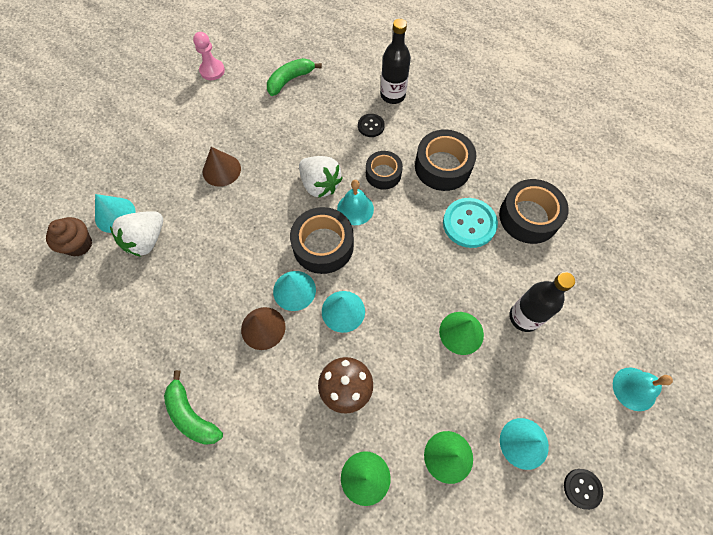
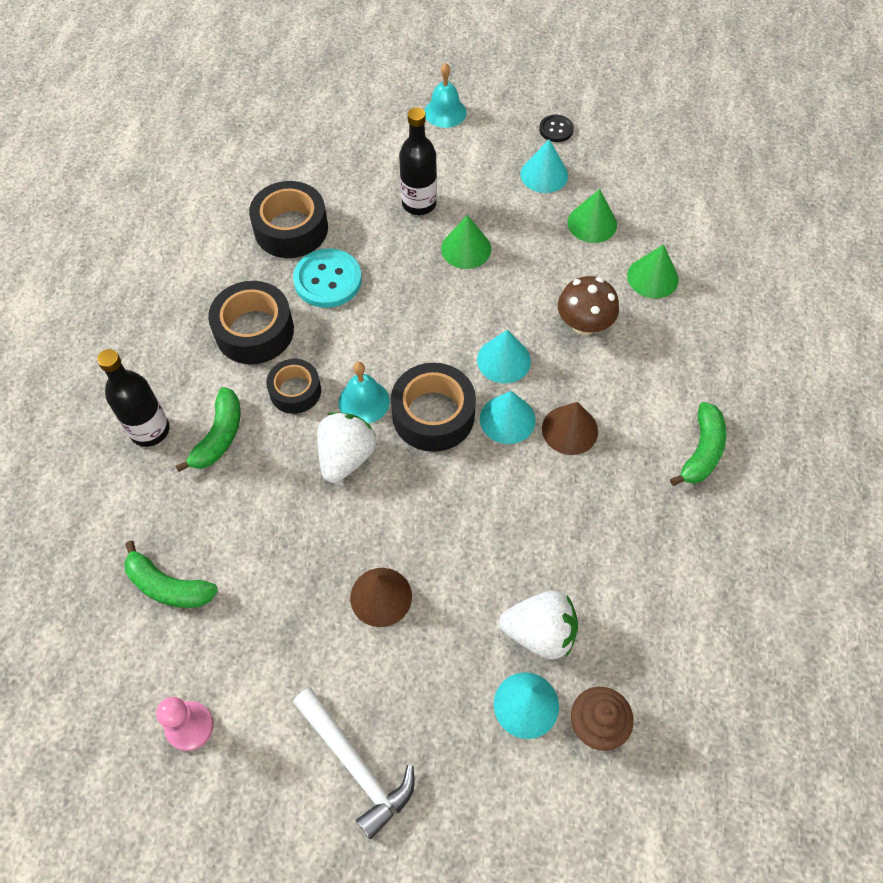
camera: 115 degrees left, 5 degrees down
black button [358,114,385,137] -> green banana [176,387,241,472]
none -> white hammer [293,688,415,839]

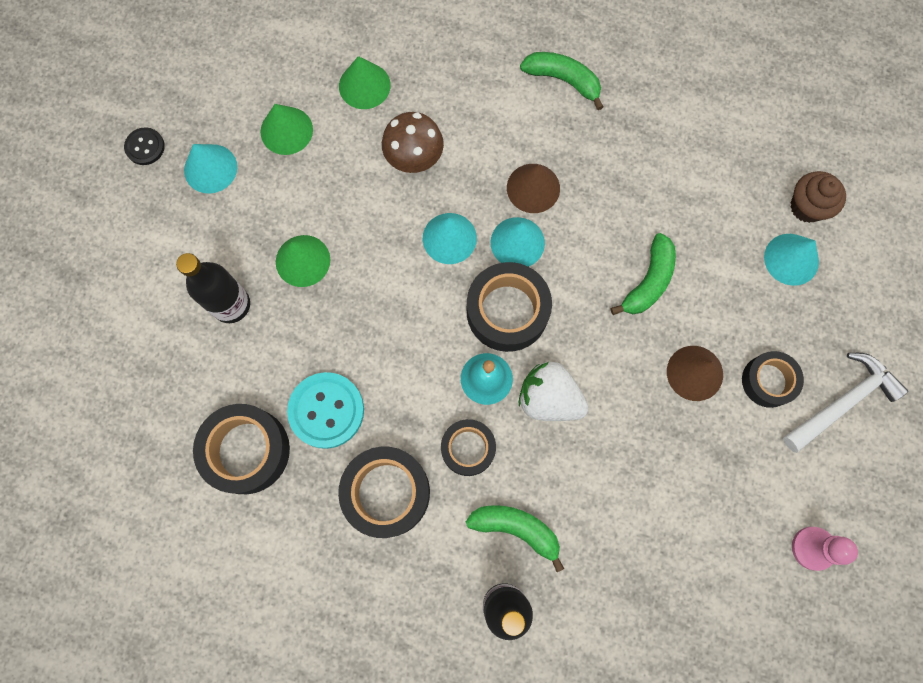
camera: 85 degrees left, 15 degrees up
green banana [124,540,218,608] -> green banana moved to [611,233,676,315]
turquoise bell [424,63,467,128] -> none
white strawberry [499,591,578,660] -> none
none -> black tape [742,351,804,408]

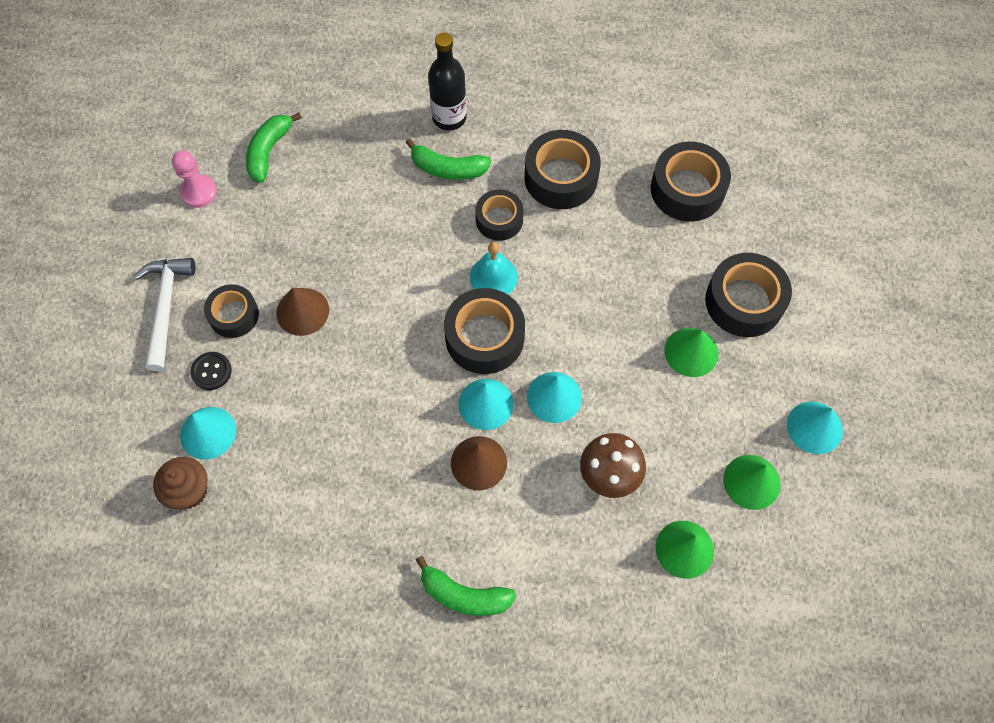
camera: 170 degrees right, 10 degrees down
black button [124,127,165,165] -> black button moved to [190,352,232,390]
black bottle [176,253,250,323] -> black tape [705,253,792,337]
turquoise button [287,372,364,449] -> none
white strawberry [518,362,589,421] -> none
green banana [611,233,676,315] -> green banana moved to [246,112,302,183]
white hammer [783,353,908,453] -> white hammer turned 135 degrees clockwise [134,258,196,371]

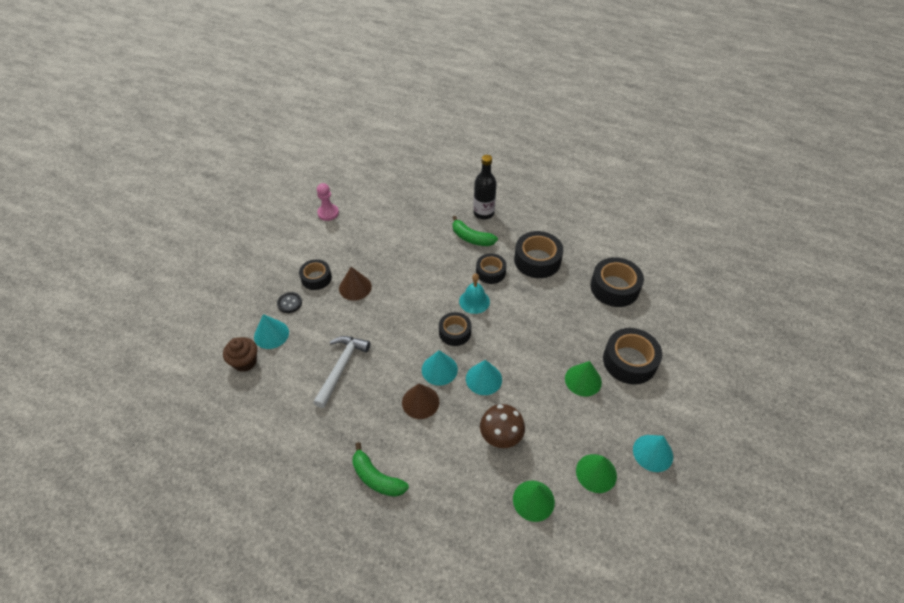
camera: 20 degrees right, 15 degrees down
white hammer [134,258,196,371] -> white hammer moved to [313,336,371,408]
green banana [246,112,302,183] -> none
black tape [444,288,525,374] -> black tape [439,312,471,346], size x0.63

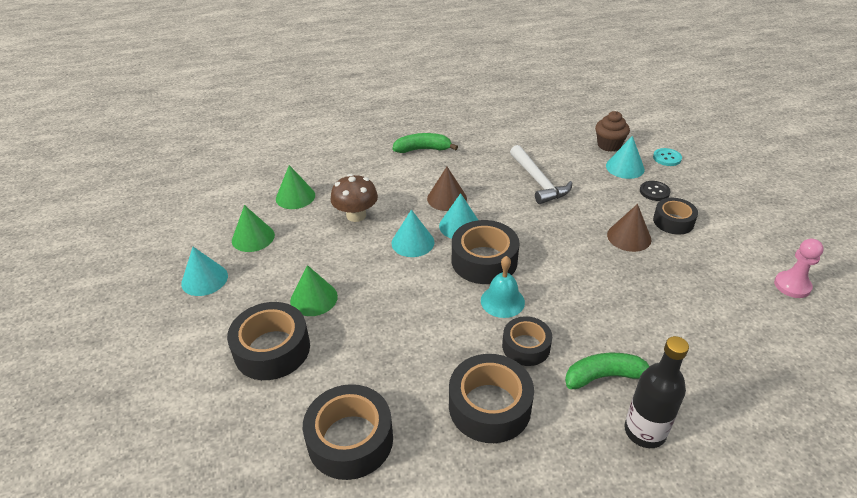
camera: 140 degrees right, 10 degrees down
black tape [439,312,471,346] -> black tape [452,220,519,284], size x1.58
none -> turquoise button [653,148,682,166]

